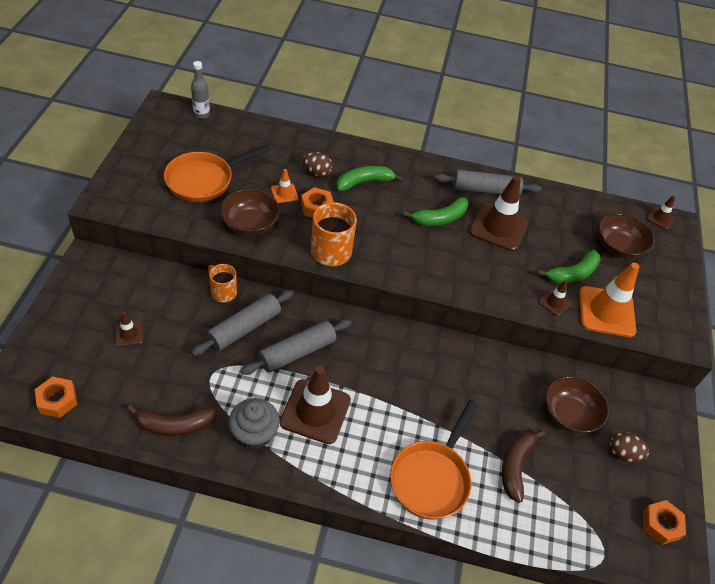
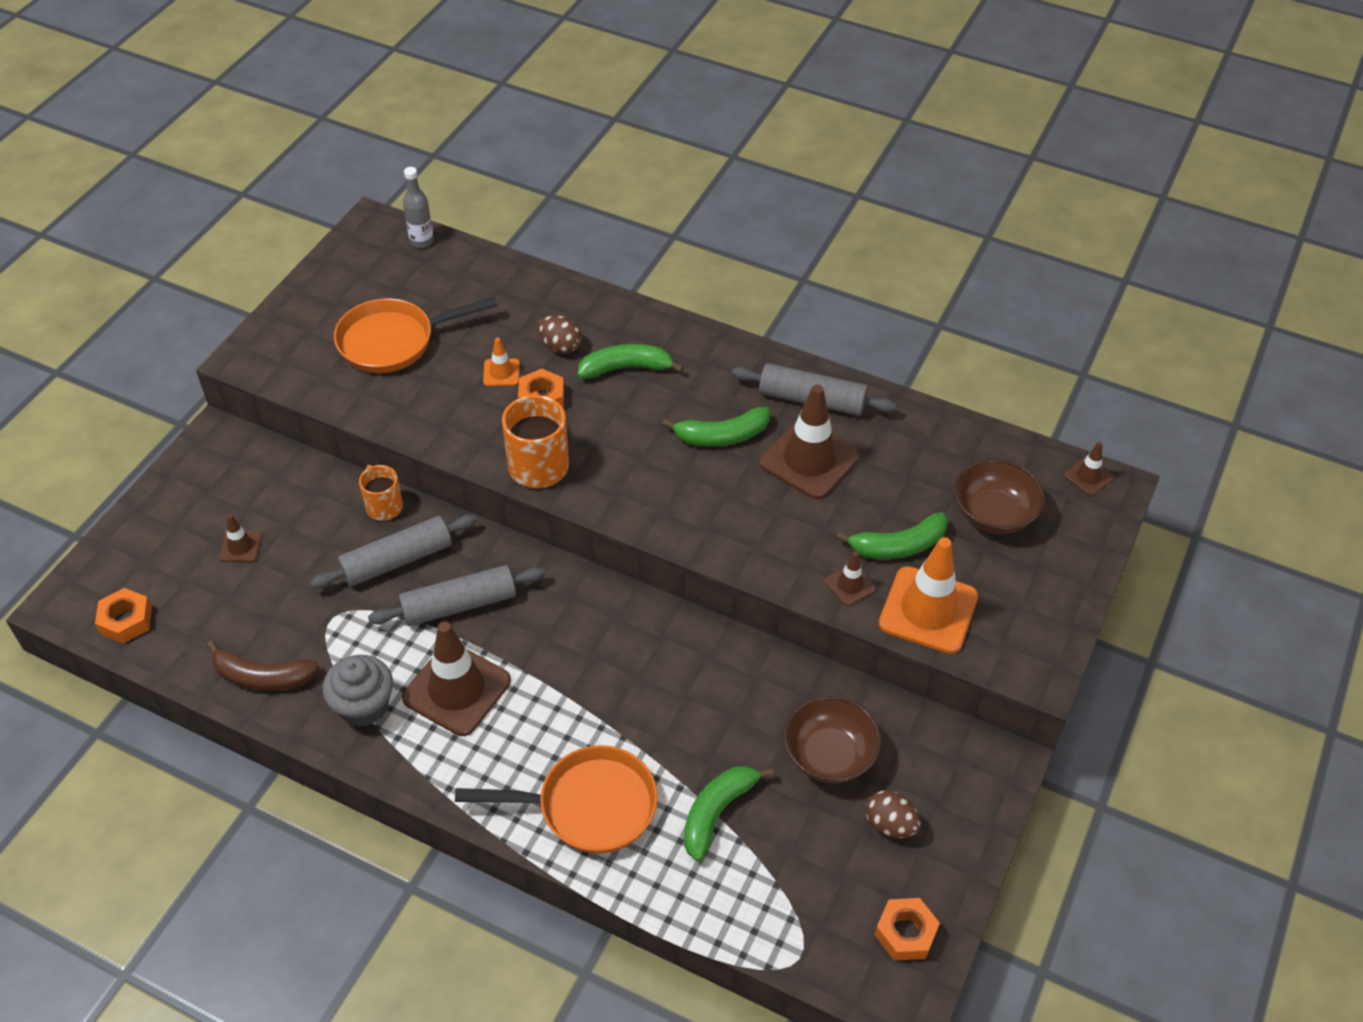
camera: 20 degrees right, 0 degrees up
brown bowl [220,189,280,236] -> none
orange pan [390,400,478,520] -> orange pan turned 135 degrees counterclockwise [455,745,658,854]
brown banana [502,430,545,503] -> green banana [684,766,774,861]

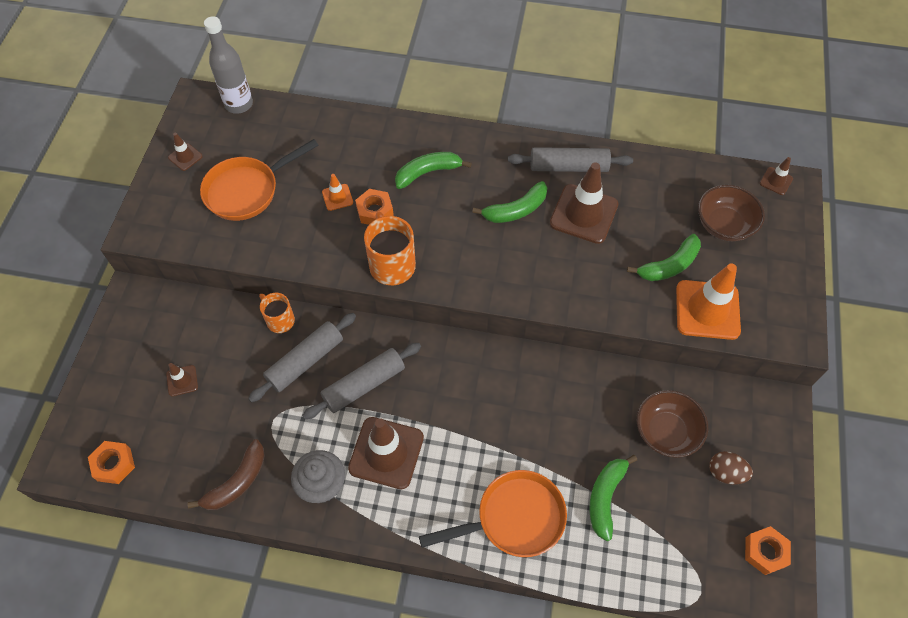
camera: 15 degrees left, 10 degrees up
brown banana [206,640,320,691] -> brown banana turned 45 degrees counterclockwise [187,439,265,510]
grey bottle [403,167,434,248] -> grey bottle [204,16,253,114], size x1.54
brown egg [538,315,582,354] -> none
brown traffic cone [825,551,876,606] -> brown traffic cone moved to [168,133,203,171]

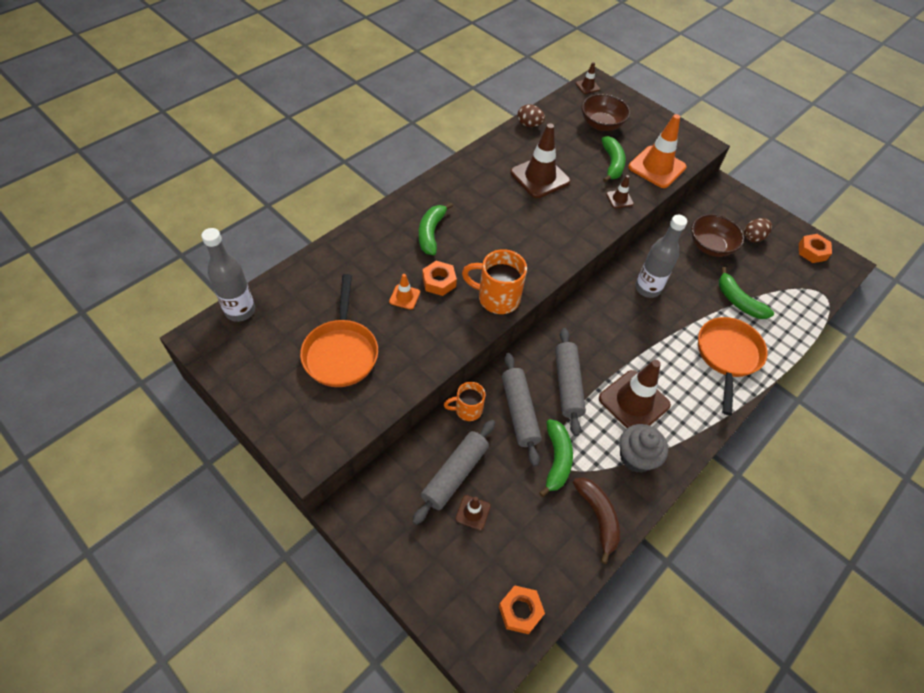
camera: 60 degrees left, 5 degrees down
brown traffic cone [168,133,203,171] -> brown traffic cone moved to [606,175,634,208]
green banana [472,181,547,223] -> green banana moved to [539,419,573,497]
grey rolling pin [508,147,633,172] -> grey rolling pin moved to [412,420,495,525]
none -> brown egg [517,104,545,127]
none -> grey bottle [635,215,687,298]

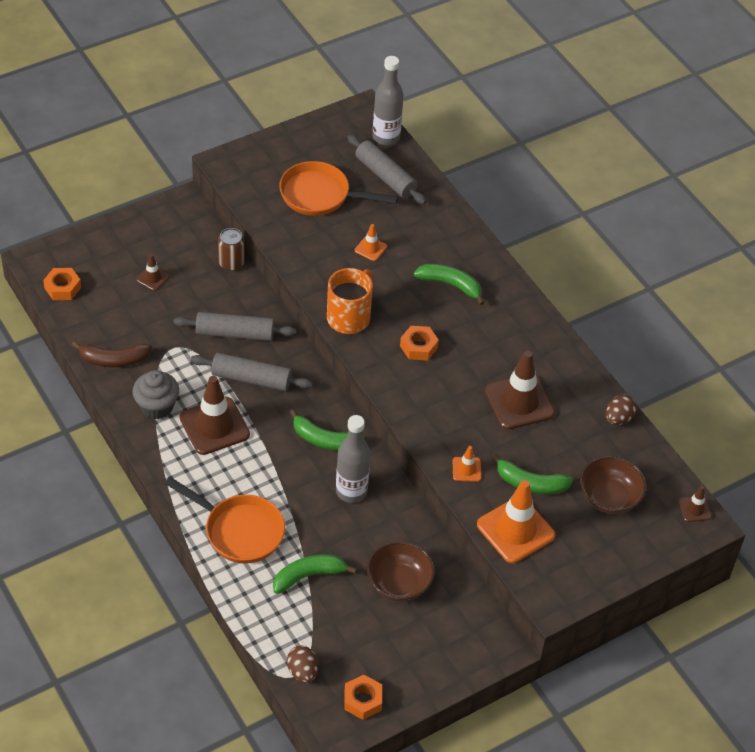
camera: 105 degrees right, 5 degrees down
grey rolling pin [412,420,495,525] -> grey rolling pin moved to [347,135,427,204]
orange nut [422,261,457,296] -> orange nut moved to [400,326,439,361]
orange mug [444,382,485,421] -> none
green banana [539,419,573,497] -> green banana moved to [290,409,365,451]
brown traffic cone [606,175,634,208] -> orange traffic cone [453,446,481,482]
brown egg [744,218,772,242] -> brown egg moved to [287,646,318,683]
none -> brown can [218,228,245,271]

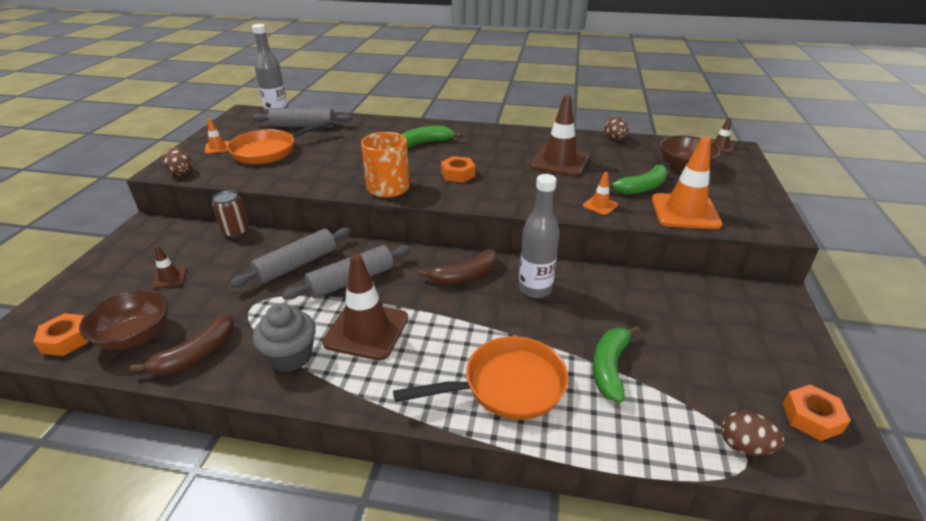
camera: 45 degrees left, 15 degrees down
green banana [290,409,365,451] -> brown banana [418,249,498,284]
orange traffic cone [355,224,387,261] -> orange traffic cone moved to [205,118,229,154]
brown bowl [367,542,435,601] -> brown bowl moved to [79,289,168,350]
none -> brown egg [162,148,192,175]

